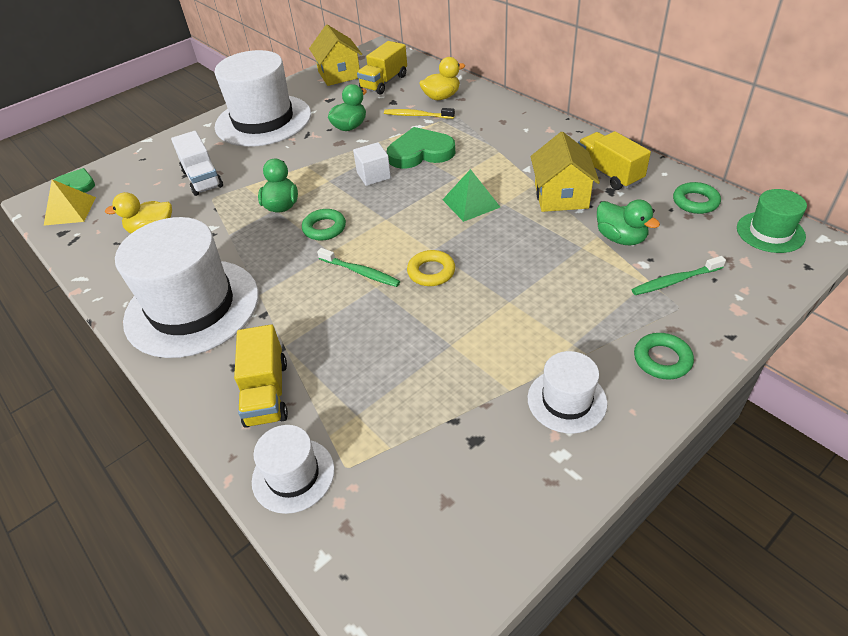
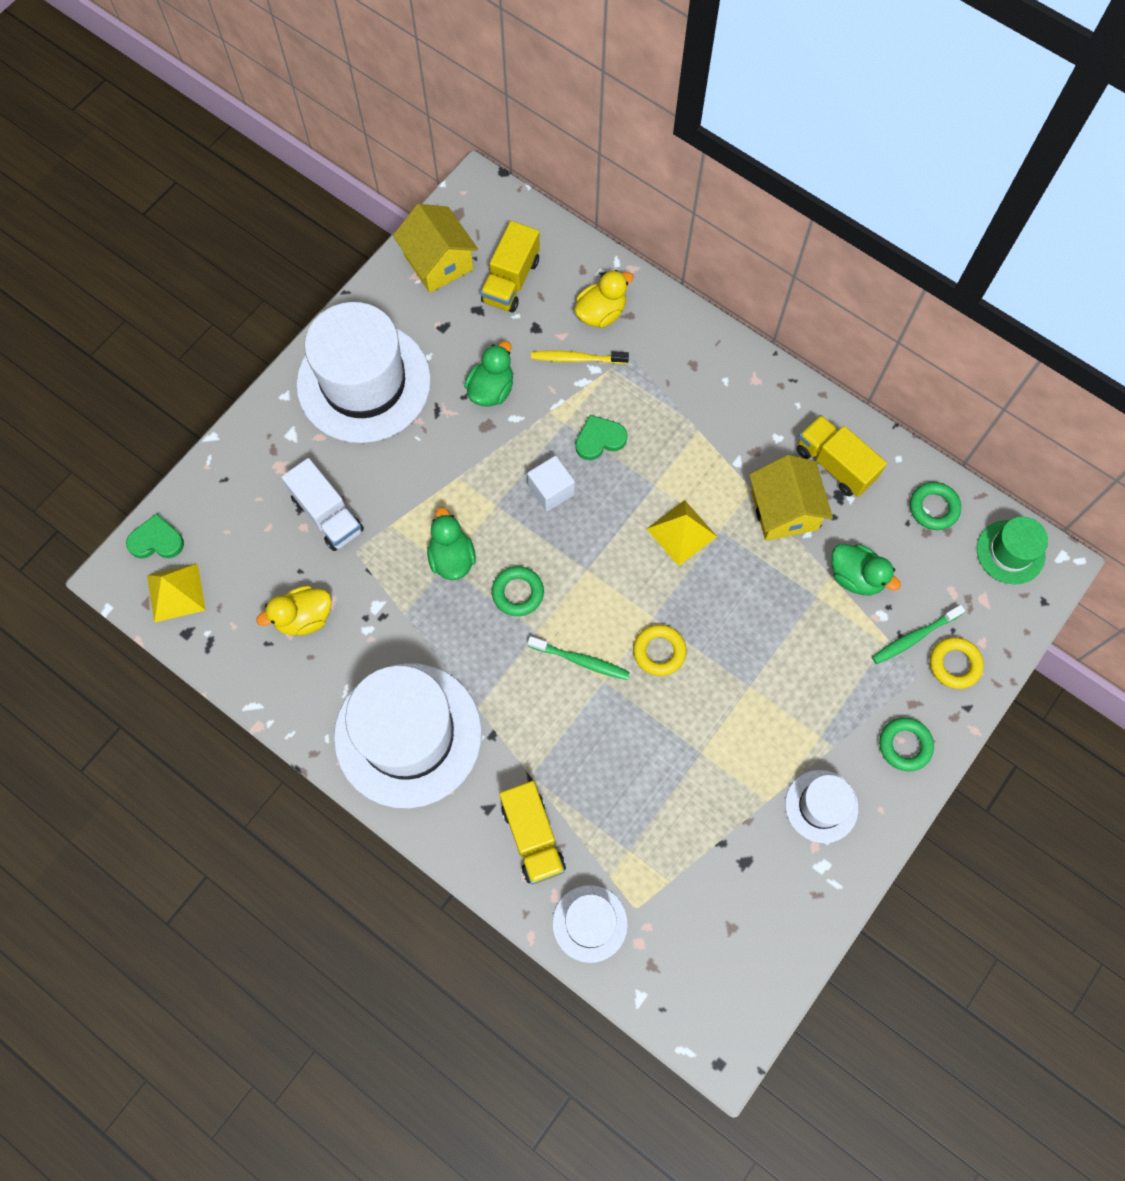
camera: 15 degrees left, 25 degrees up
green heart [387,127,455,169] -> green heart [575,415,627,460], size x0.61
green pyramid [442,169,500,222] -> yellow pyramid [647,500,717,566]
none -> yellow ring [930,637,984,689]

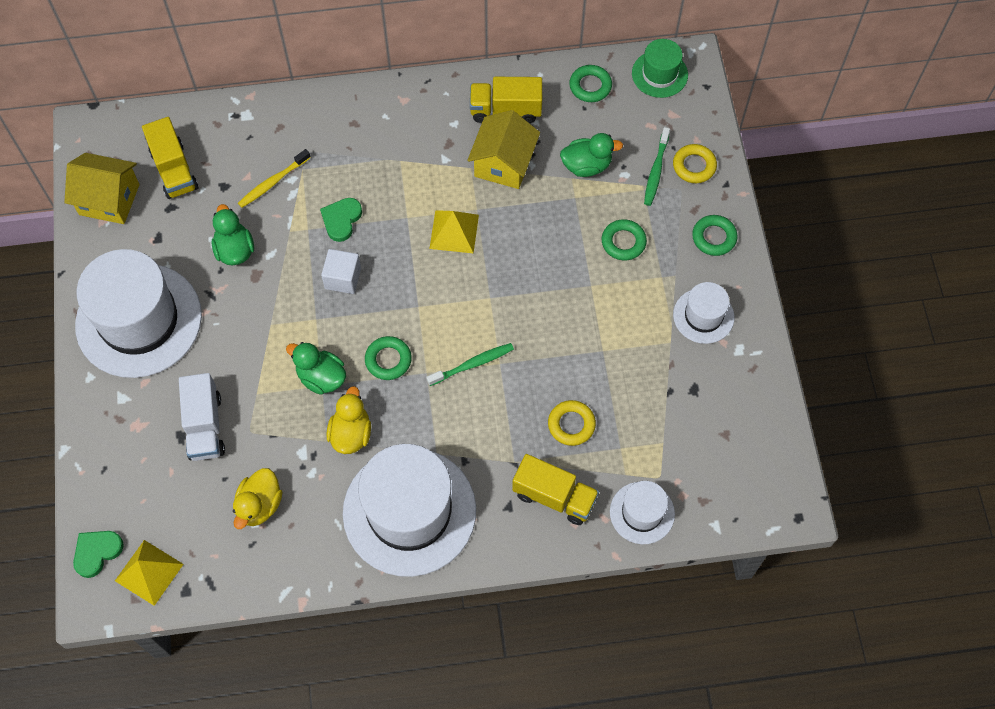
camera: 45 degrees left, 5 degrees down
white truck [282,458,364,551] -> white truck turned 75 degrees clockwise [179,373,225,461]
yellow duck [574,270,634,328] -> yellow duck moved to [326,386,371,454]
yellow ring [633,625,686,676] -> yellow ring moved to [548,400,596,446]
yellow house [749,455,833,541] -> yellow house turned 75 degrees clockwise [467,110,540,189]
none -> green ring [602,219,647,260]

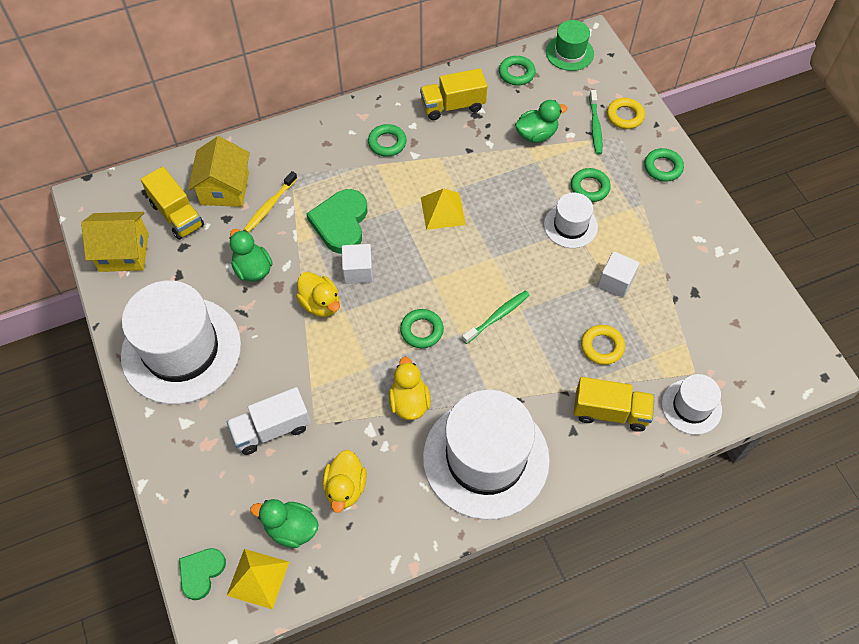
camera: 15 degrees left, 5 degrees down
white truck [179,373,225,461] -> white truck turned 90 degrees clockwise [227,387,310,455]
green duck [286,342,346,395] -> green duck moved to [250,499,318,548]
green heart [320,198,362,242] -> green heart [307,189,368,254], size x1.63
yellow house [467,110,540,189] -> yellow house moved to [188,136,250,207]
white hat [673,282,734,344] -> white hat moved to [544,193,598,248]
none -> yellow duck [296,272,340,317]
none -> green ring [368,124,407,157]
none -> white cube [598,251,640,298]

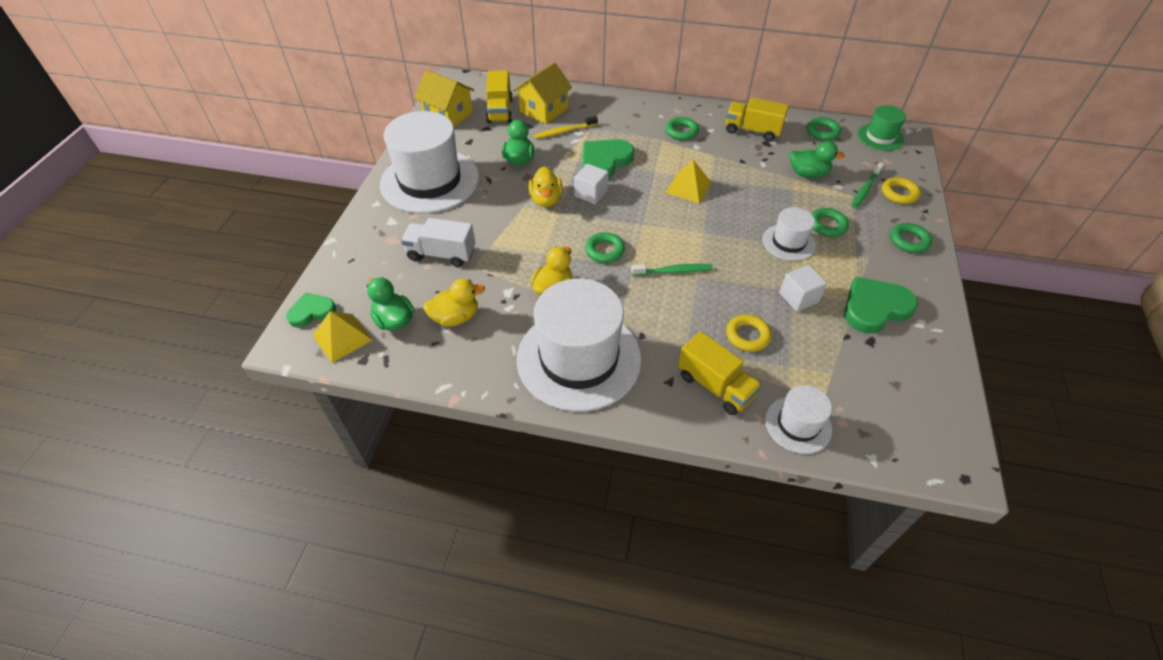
camera: 35 degrees right, 10 degrees down
yellow duck [323,450,367,513] -> yellow duck turned 150 degrees counterclockwise [423,279,485,327]
none -> green heart [844,276,918,333]

